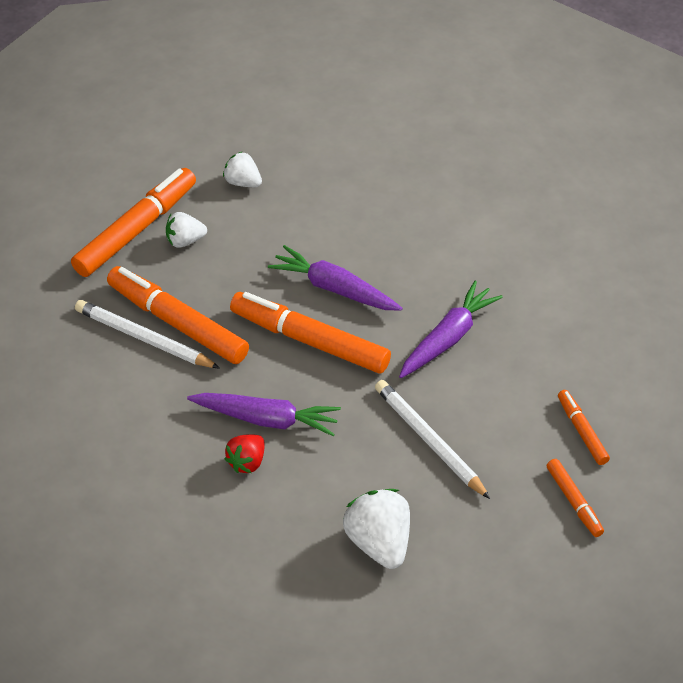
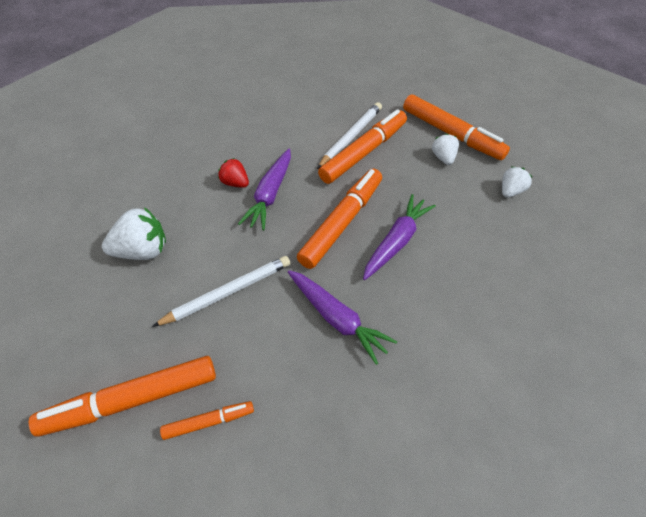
camera: 95 degrees right, 5 degrees up
orange marker [547,459,604,537] -> orange marker [29,356,216,437], size x1.95

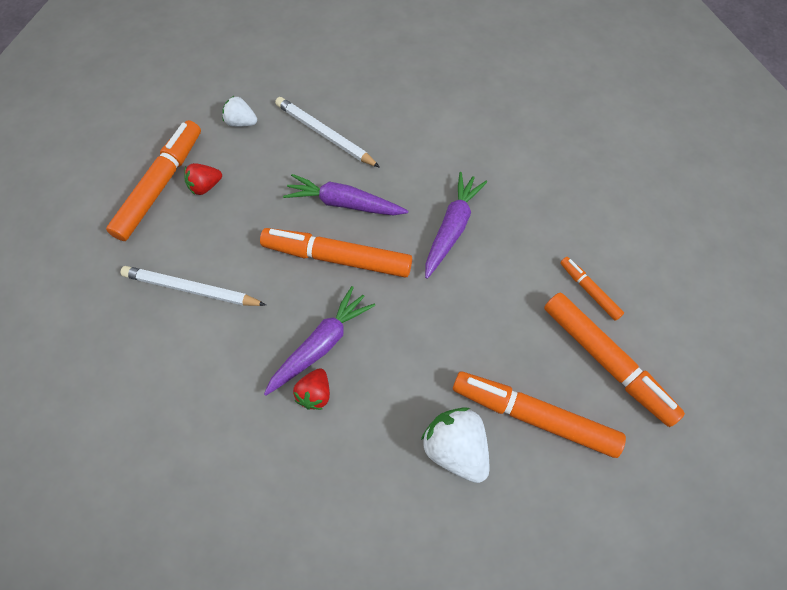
camera: 110 degrees left, 10 degrees up
white pencil [152,256,290,327] -> white pencil moved to [275,97,380,168]
purple carrot [238,148,291,230] -> purple carrot turned 45 degrees counterclockwise [264,286,375,396]
orange marker [318,109,407,184] -> orange marker moved to [453,371,626,458]
white strawberry [432,134,459,165] -> red strawberry [184,163,222,195]

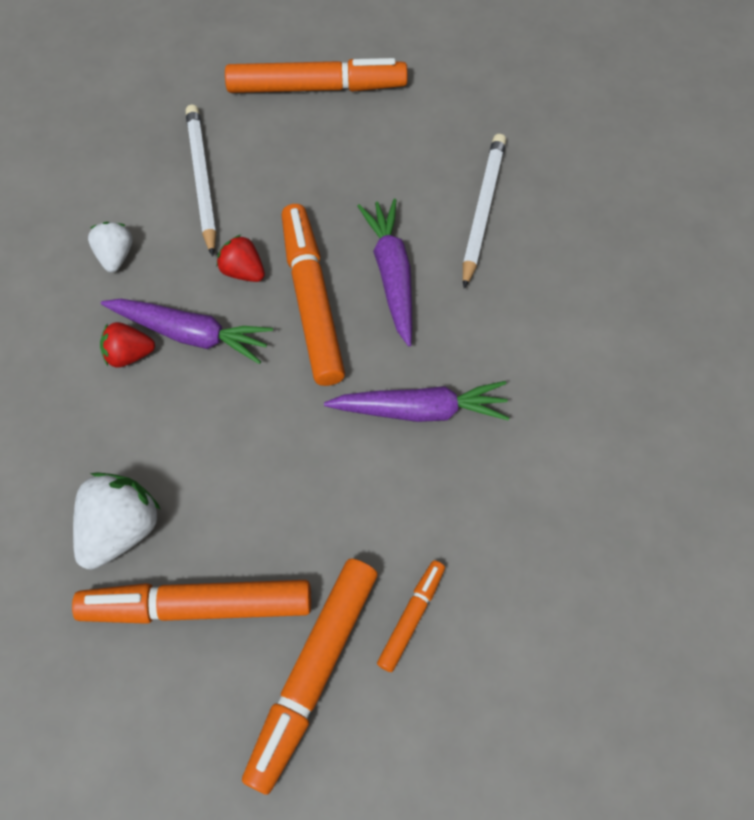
camera: 65 degrees right, 0 degrees up
red strawberry [184,163,222,195] -> red strawberry moved to [217,235,265,282]
white strawberry [222,96,257,127] -> white strawberry moved to [88,222,132,273]
orange marker [453,371,626,458] -> orange marker turned 90 degrees counterclockwise [72,580,311,624]

